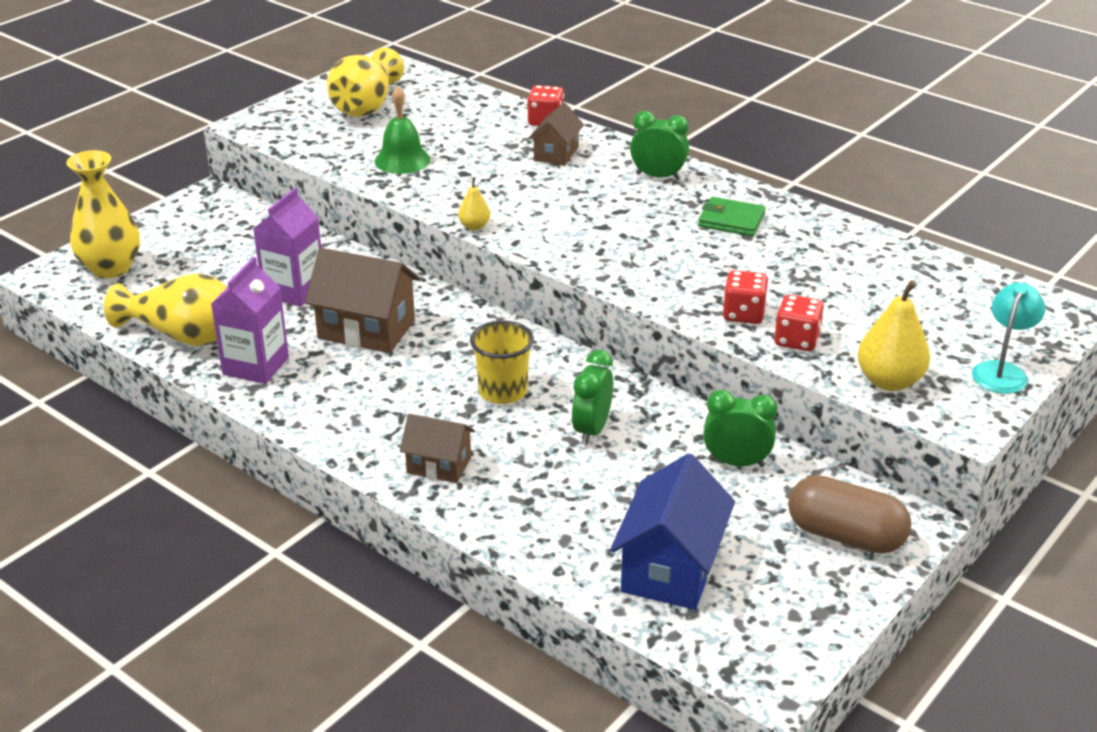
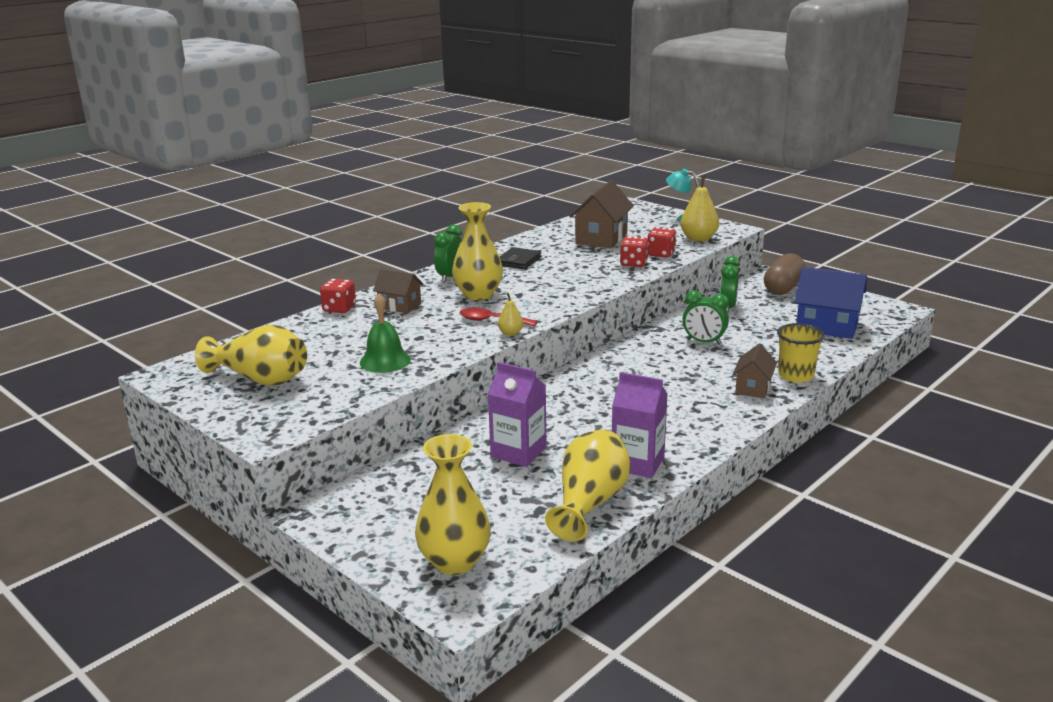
camera: 85 degrees left, 10 degrees down
brown house [305,248,420,353] -> brown house moved to [569,180,634,248]
yellow cup [470,320,534,404] -> yellow cup moved to [777,323,825,383]
green wallet [698,197,766,236] -> black wallet [499,247,541,269]
none -> yellow vase [452,202,503,300]
none -> red spoon [459,308,538,327]

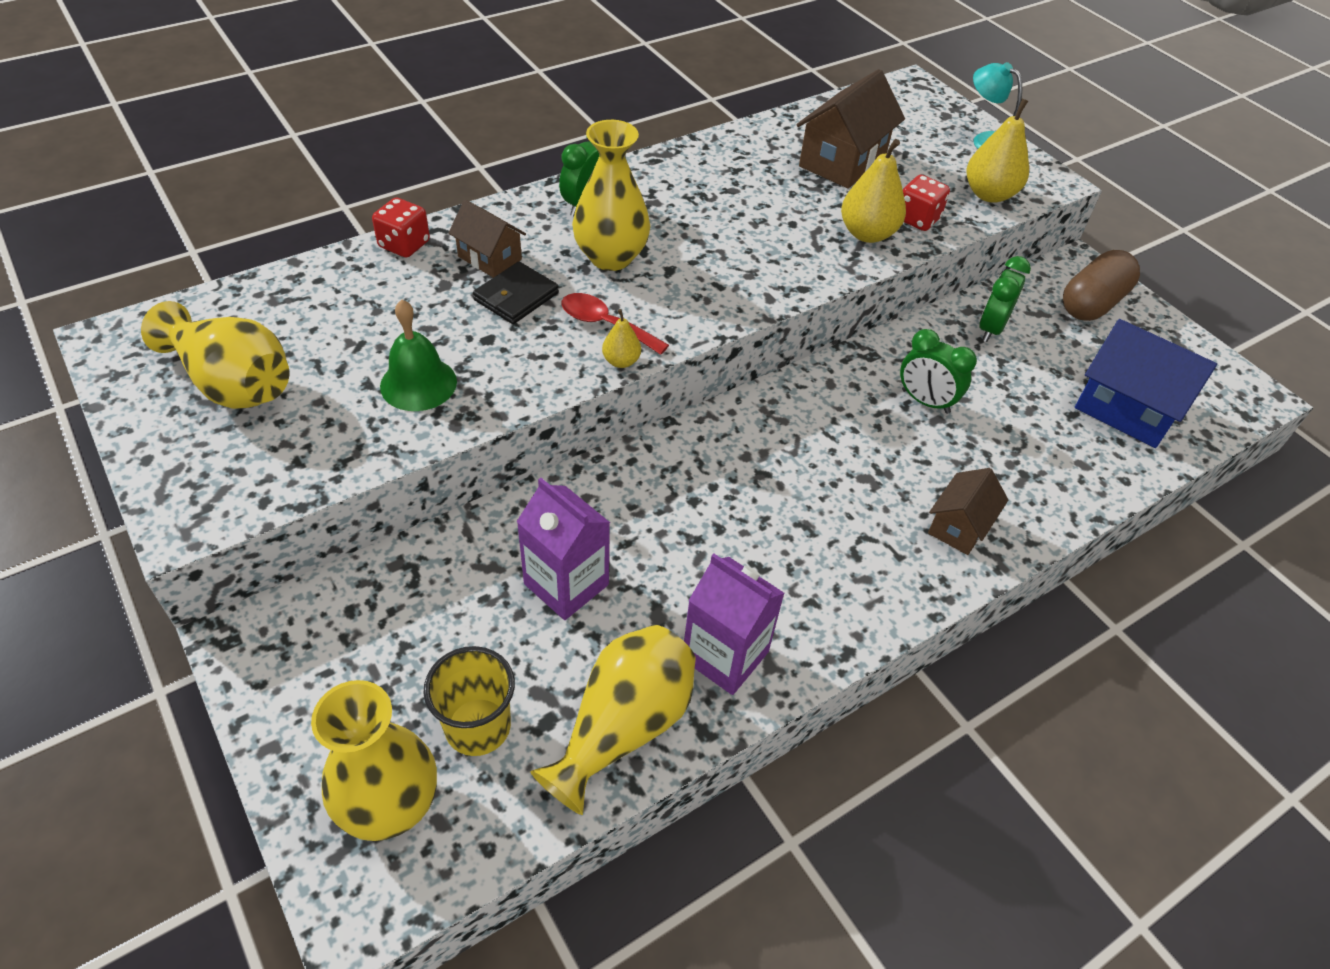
camera: 10 degrees right, 25 degrees up
black wallet [499,247,541,269] -> black wallet moved to [473,262,559,324]
red dice [620,236,649,267] -> yellow pear [841,139,906,243]
yellow cup [777,323,825,383] -> yellow cup moved to [424,646,515,756]

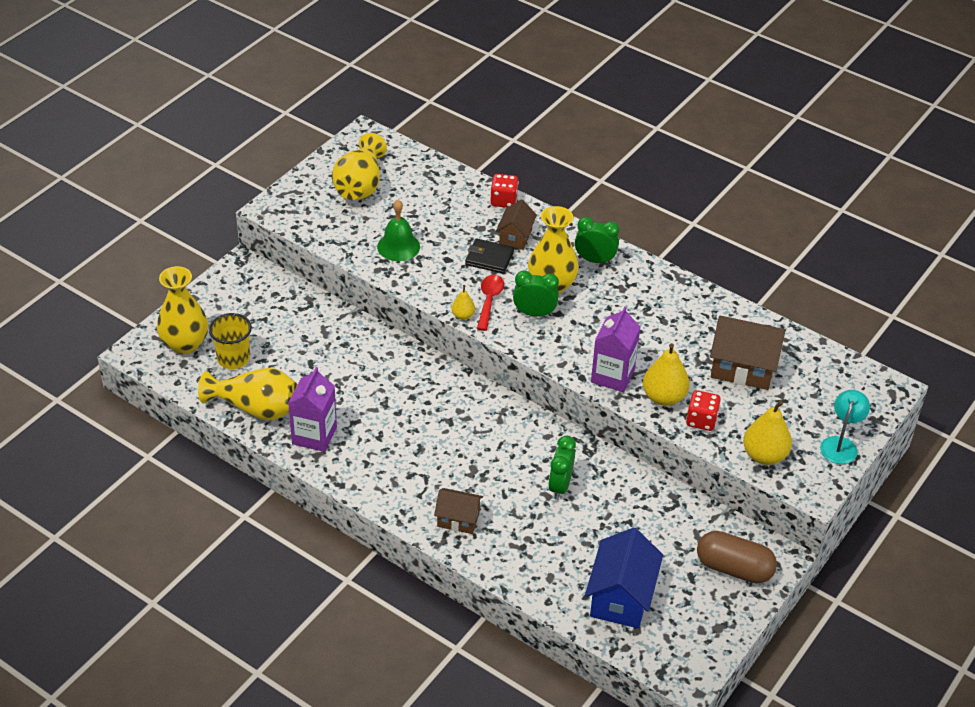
camera: 70 degrees right, 5 degrees down
purple carton [517,478,610,620] -> purple carton moved to [591,306,640,392]
green clock [979,256,1031,342] -> green clock moved to [513,270,559,317]

